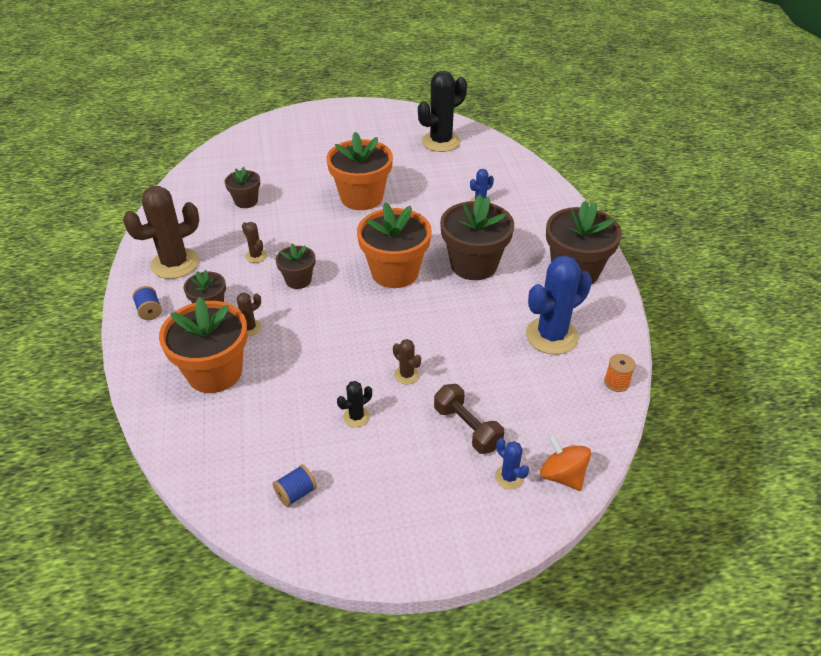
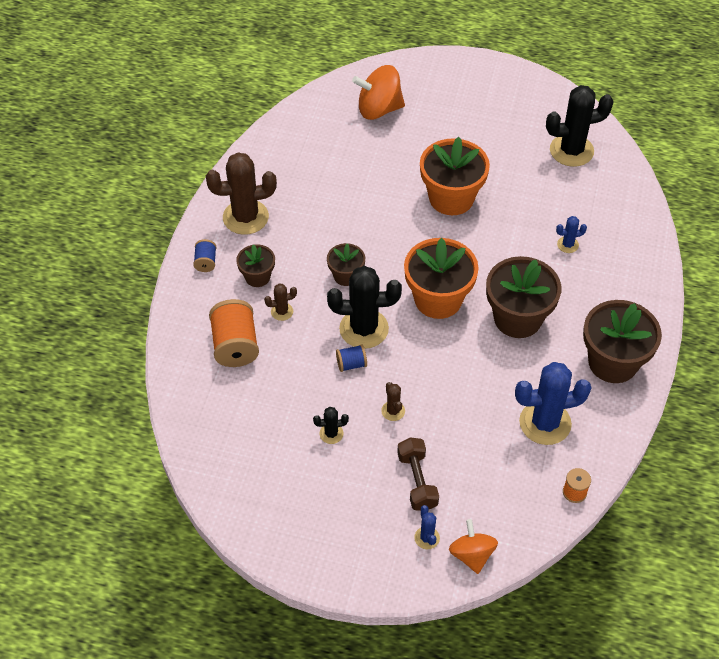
camera: 25 degrees right, 10 degrees up
orange flower pot [159,297,248,393] -> orange spool [209,299,259,367]
brown flower pot [225,167,260,208] -> none
brown cactus [242,222,267,263] -> none
blue spool [273,465,317,507] -> blue spool moved to [336,345,367,372]
none -> black cactus [327,266,402,349]
none -> orange spinning top [352,65,405,120]

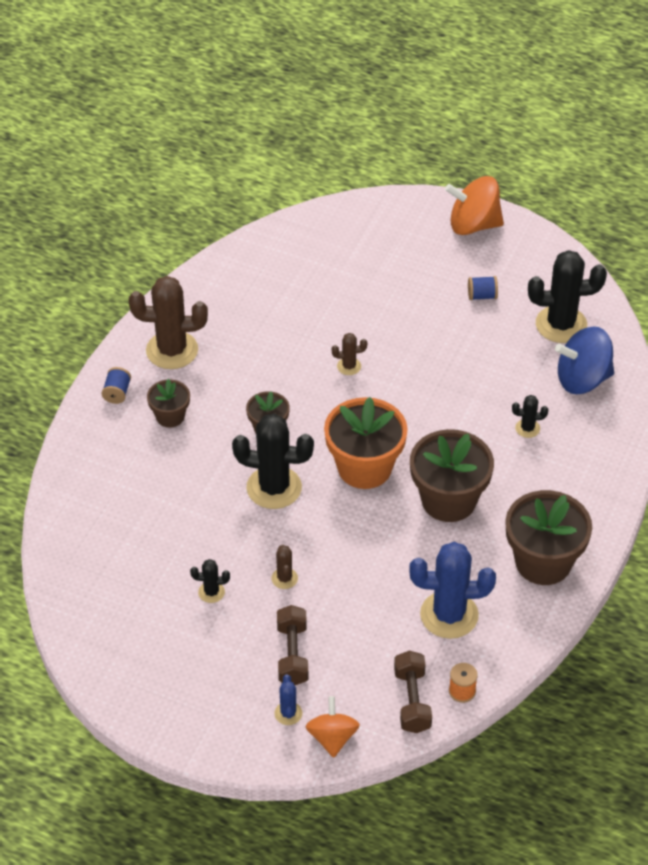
camera: 10 degrees right, 5 degrees down
orange spool [209,299,259,367] -> none
brown cactus [264,284,297,321] -> brown cactus moved to [332,333,367,375]
blue spool [336,345,367,372] -> blue spool moved to [468,276,498,300]
orange spinning top [352,65,405,120] -> orange spinning top moved to [445,176,504,235]
orange flower pot [420,137,490,215] -> none
blue cactus [556,216,587,253] -> black cactus [512,395,548,438]
none -> brown dumbbell [394,651,432,733]
none -> blue spinning top [555,326,614,394]

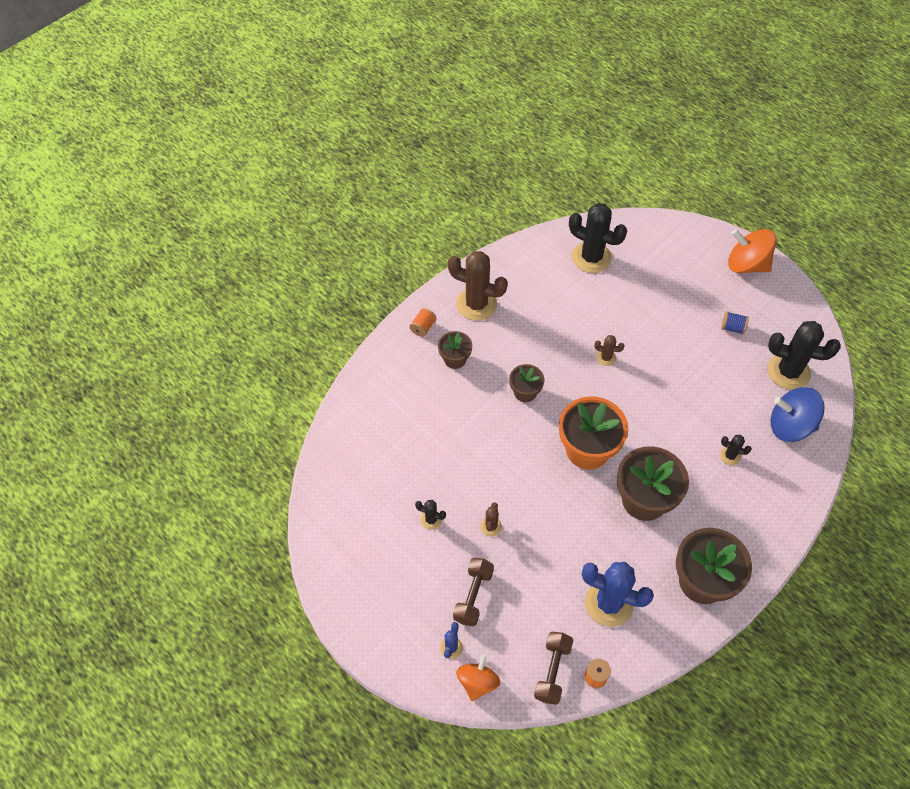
camera: 20 degrees right, 10 degrees up
blue spool [102,367,131,404] -> orange spool [409,308,437,337]
black cactus [232,414,314,509] -> black cactus moved to [569,203,627,273]

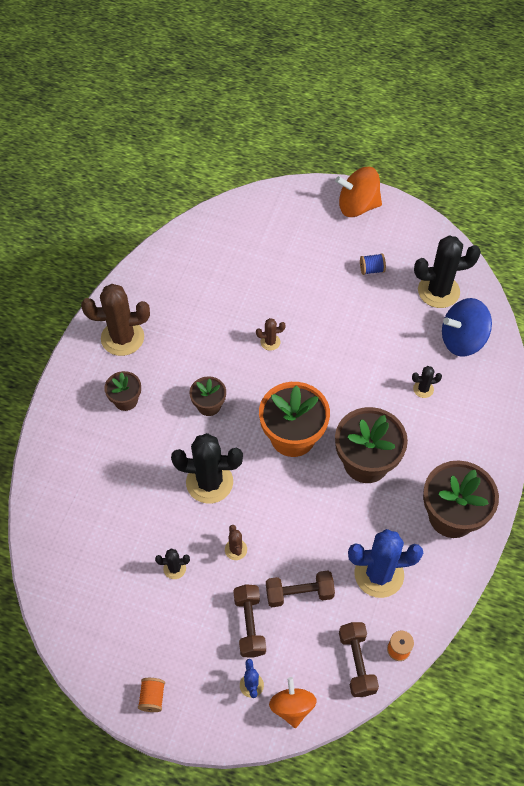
camera: 25 degrees left, 0 degrees up
orange spool [409,308,437,337] -> orange spool moved to [138,678,165,712]
black cactus [569,203,627,273] -> black cactus moved to [171,433,243,504]
none -> brown dumbbell [266,571,335,607]

